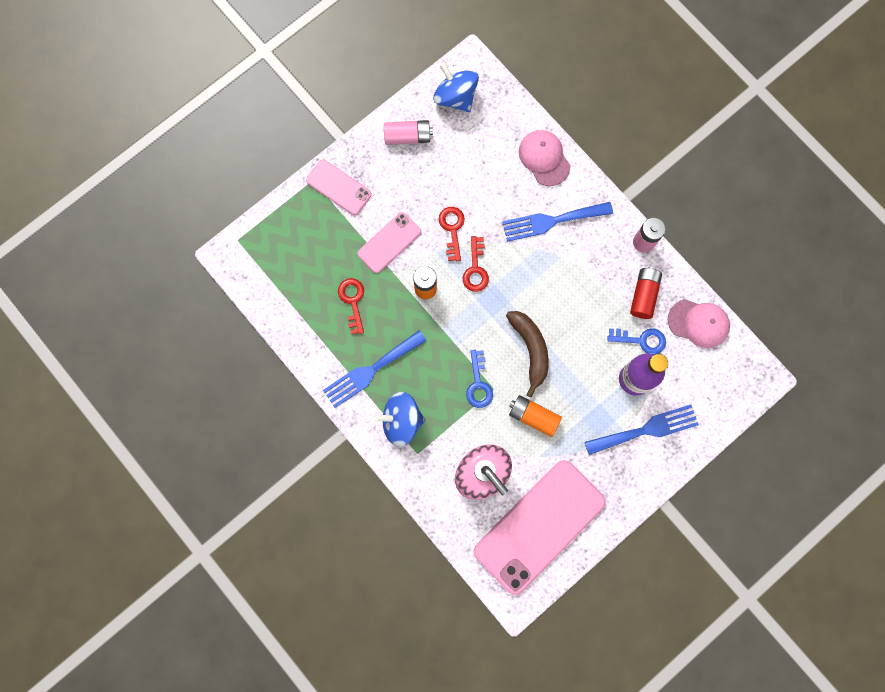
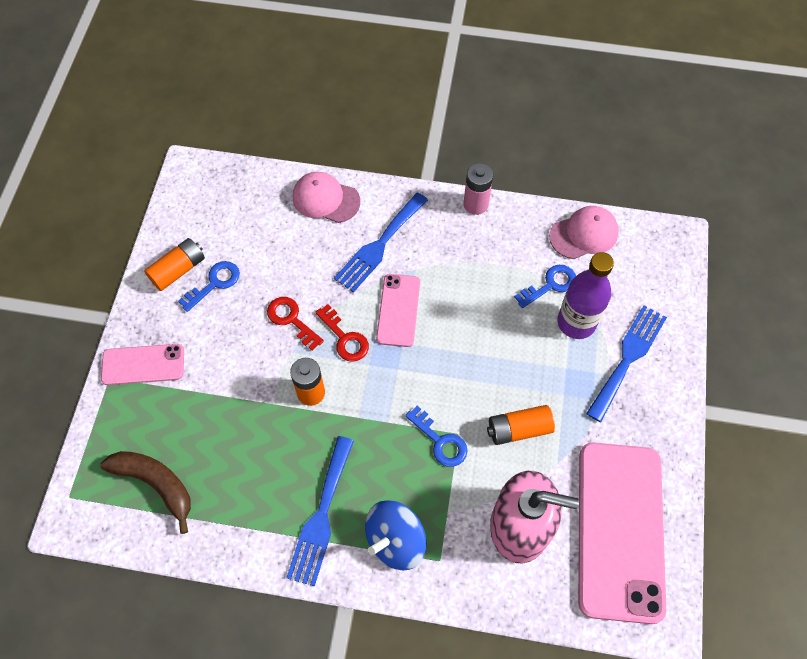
camera: 40 degrees left, 15 degrees down
red key [338,278,364,335] -> none
pink phone [357,212,421,273] -> pink phone moved to [376,274,420,347]
pink battery [384,120,433,145] -> orange battery [144,238,205,291]
blue spinning top [433,63,479,112] -> none
brown banana [506,311,548,397] -> brown banana moved to [100,451,191,534]
red battery [630,267,662,319] -> none
none -> blue key [178,261,240,312]

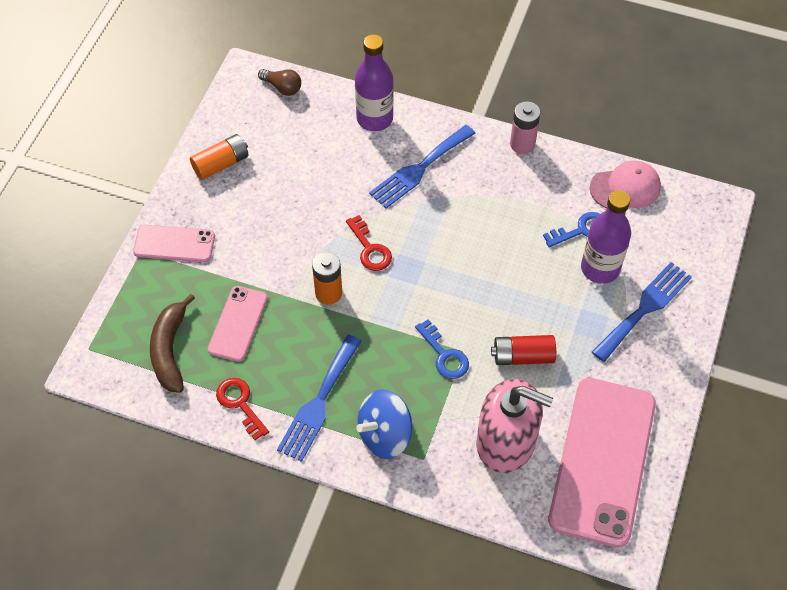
camera: 10 degrees right, 5 degrees down
brown banana [100,451,191,534] -> brown banana turned 135 degrees counterclockwise [150,294,195,393]
blue key [178,261,240,312] -> none
red key [267,297,324,351] -> red key moved to [216,378,269,440]
pink cap [293,172,360,223] -> purple bottle [355,34,394,131]
pink phone [376,274,420,347] -> pink phone moved to [208,286,268,362]
orange battery [487,405,555,445] -> red battery [491,335,556,365]
none -> brown light bulb [258,69,301,96]

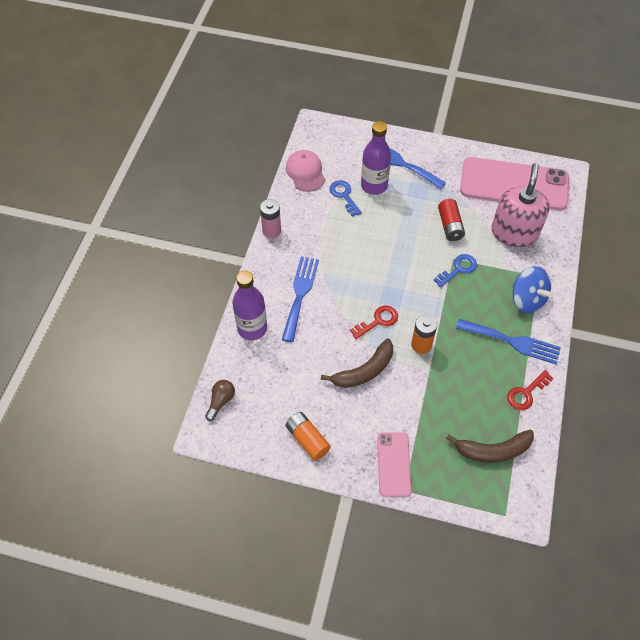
camera: 95 degrees left, 0 degrees up
pink phone [208,286,268,362] -> none
blue fork [369,125,476,208] -> blue fork turned 120 degrees counterclockwise [282,256,319,342]
none -> brown banana [321,339,393,388]

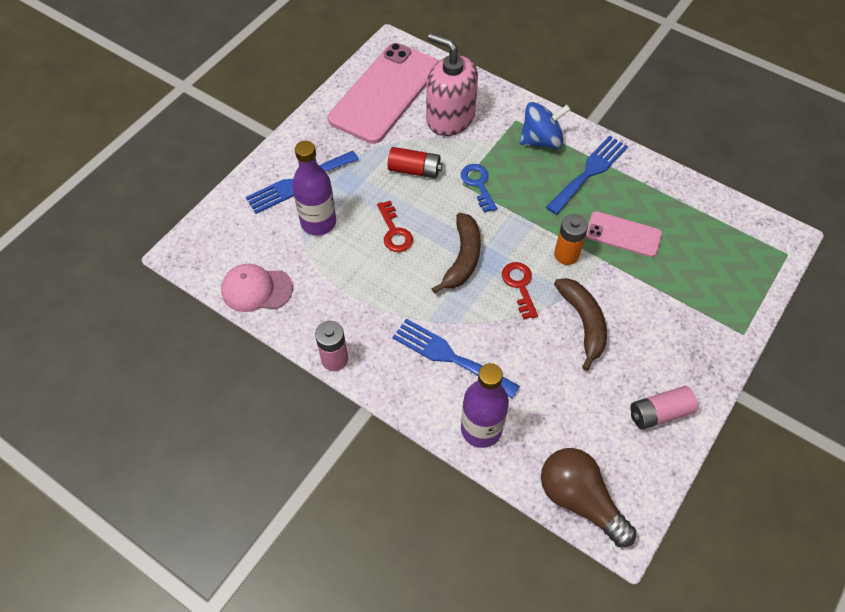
camera: 70 degrees left, 0 degrees up
brown light bulb [205,380,235,421] -> brown light bulb [541,448,636,547], size x1.87
orange battery [285,412,331,461] -> pink battery [631,386,698,430]
blue key [330,180,362,217] -> none
pink phone [378,433,411,497] -> pink phone moved to [586,211,662,257]
brown banana [446,430,534,463] -> brown banana moved to [431,213,481,294]
red key [507,370,554,410] -> red key moved to [377,201,413,252]

